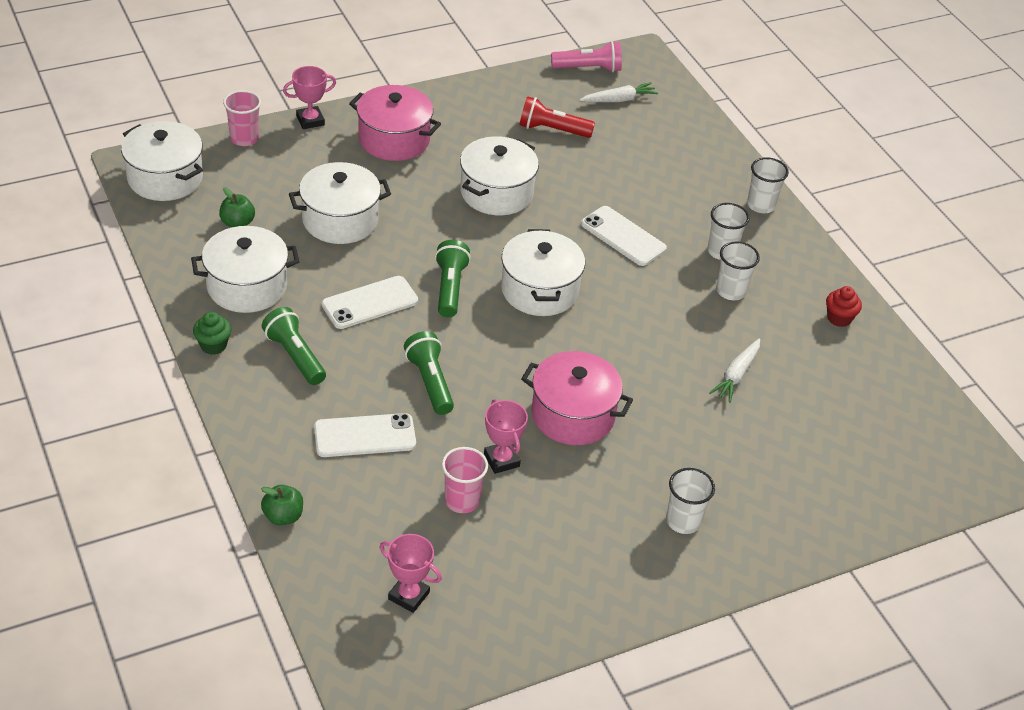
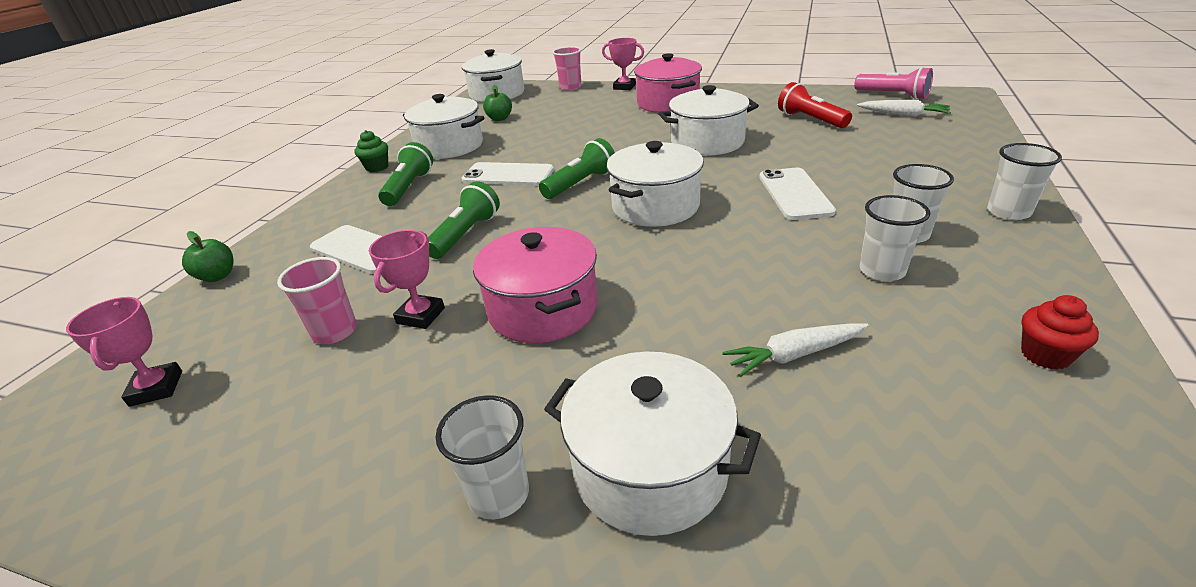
camera: 50 degrees right, 10 degrees down
white pot [289,162,391,244] -> white pot moved to [544,352,761,536]

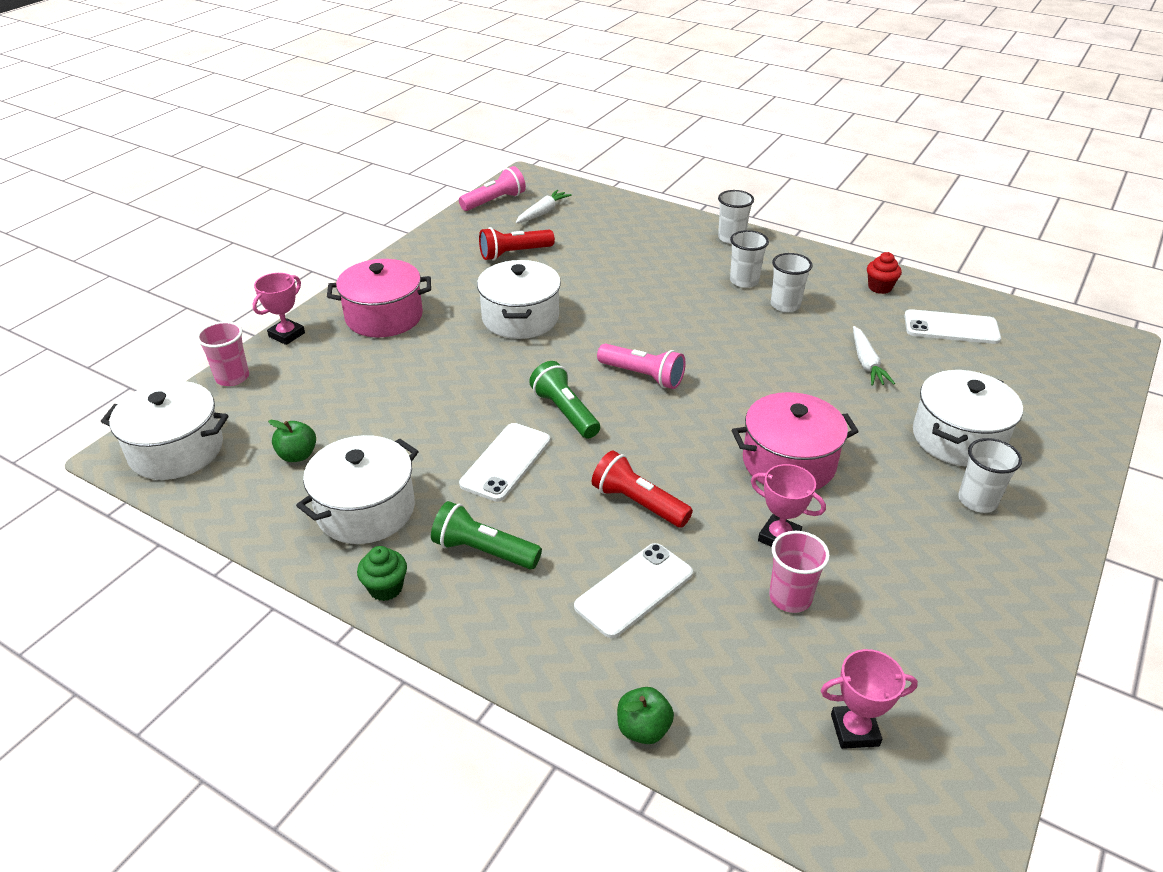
camera: 80 degrees left, 5 degrees up
green flashlight [428,181,500,259] -> red flashlight [592,451,693,528]
white pot [606,141,704,227] -> pink flashlight [597,344,686,389]
white phone [759,168,836,220] -> white phone moved to [904,309,1001,344]

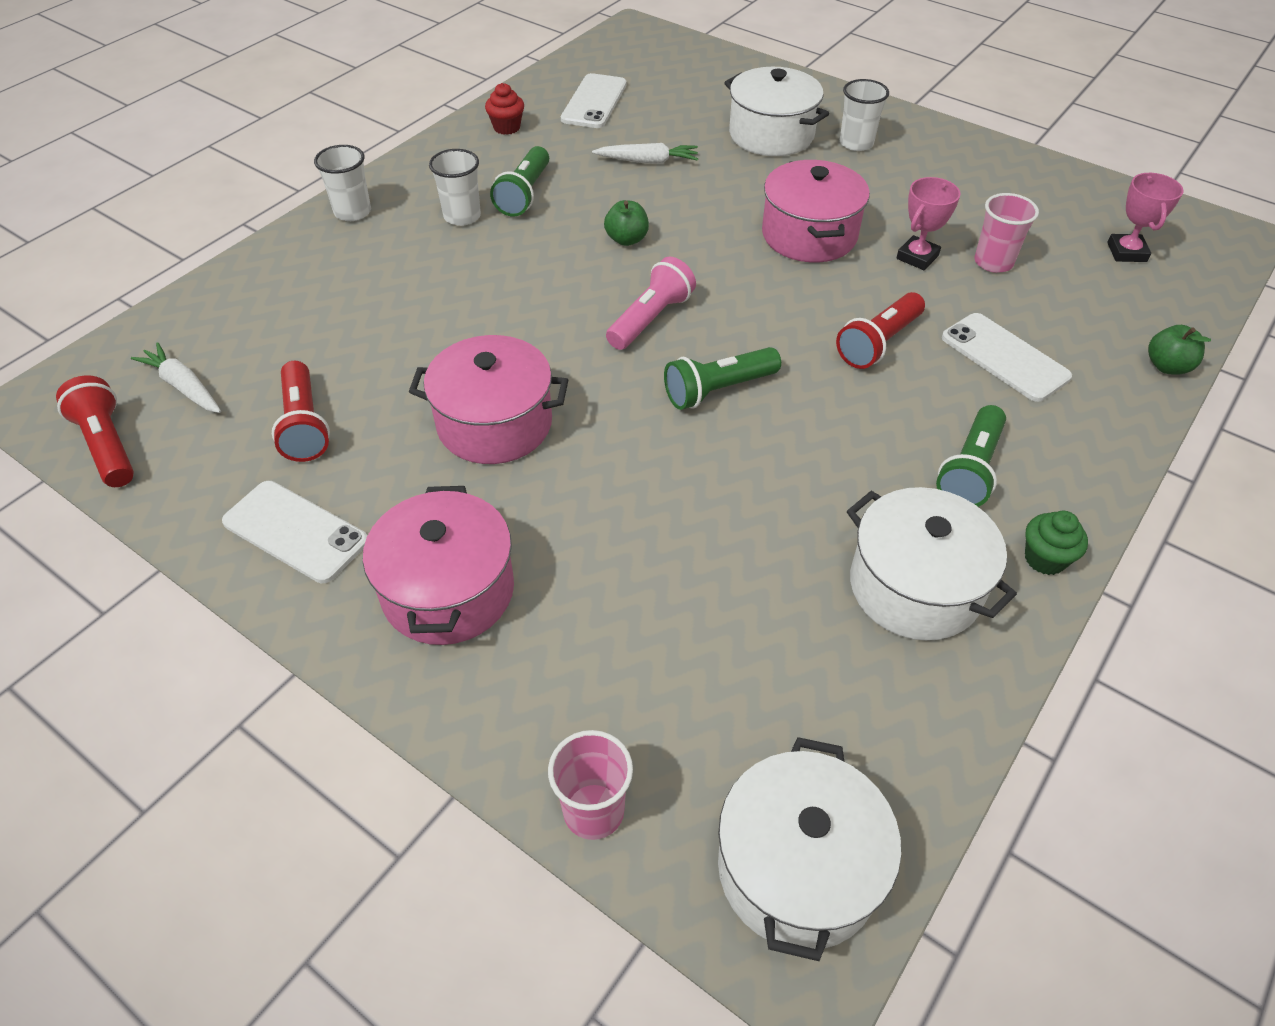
camera: 85 degrees left, 10 degrees up
pink trophy [252,273,305,345] -> none
green apple [268,420,316,462] -> green apple moved to [604,200,649,246]
pink flashlight [459,166,526,211] -> red flashlight [56,375,134,487]
white phone [459,423,550,502] -> white phone moved to [222,481,367,583]
white pot [477,260,561,339] -> pink pot [409,335,568,464]
white cup [771,253,813,312] -> green flashlight [490,146,549,217]

